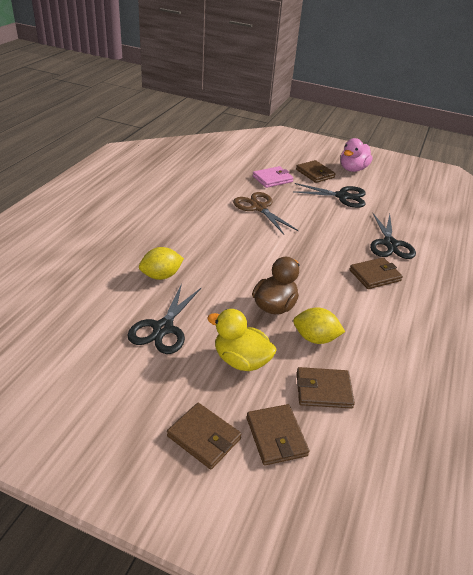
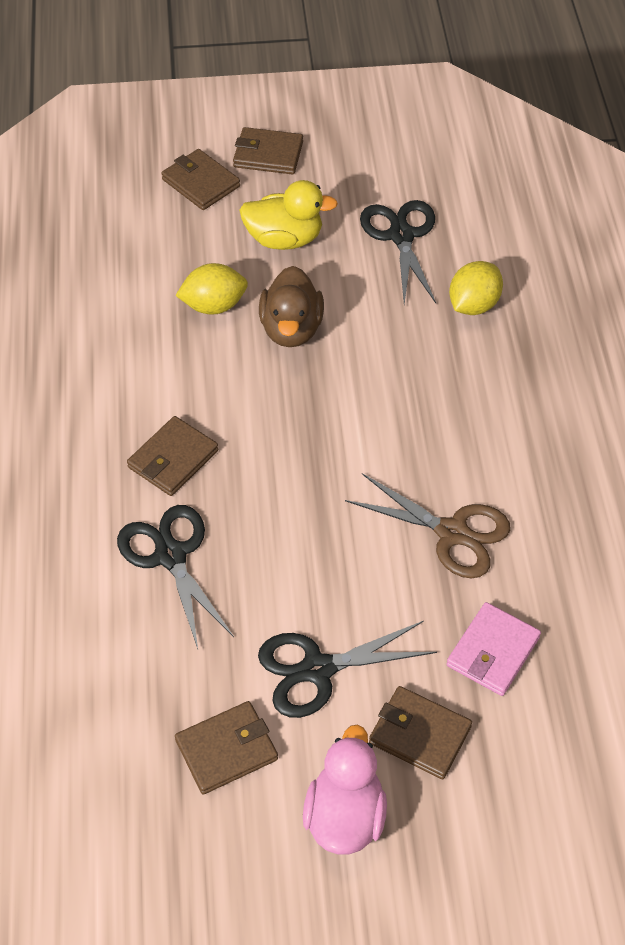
camera: 155 degrees right, 15 degrees up
brown wallet [297,367,355,409] -> brown wallet moved to [175,701,278,795]

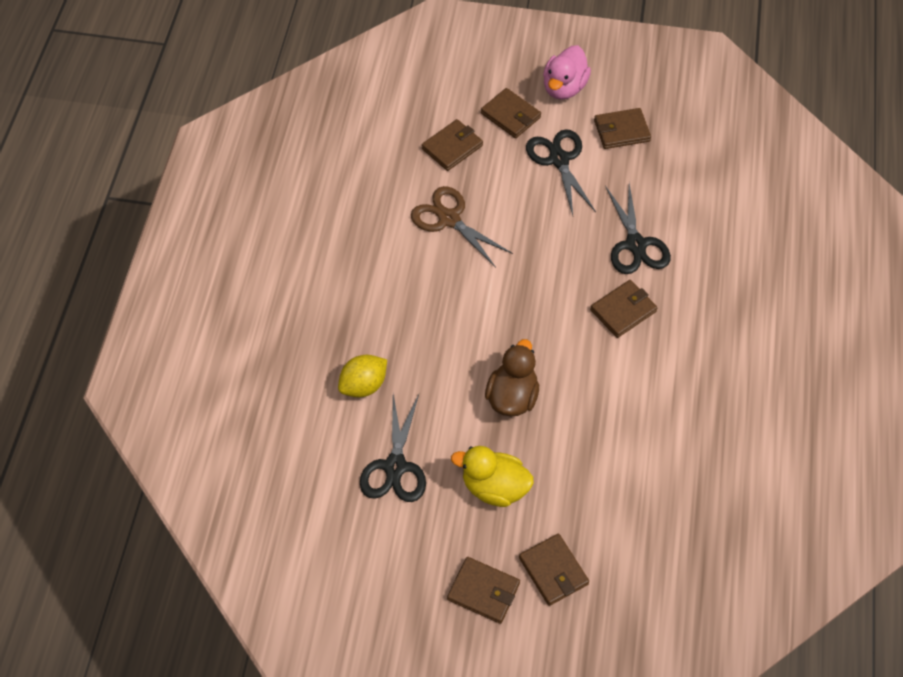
camera: 165 degrees left, 5 degrees up
yellow lemon [175,263,248,315] -> none
black scissors [258,621,437,718] -> black scissors turned 105 degrees counterclockwise [526,129,596,216]
pink wallet [447,602,541,696] -> brown wallet [422,119,483,171]

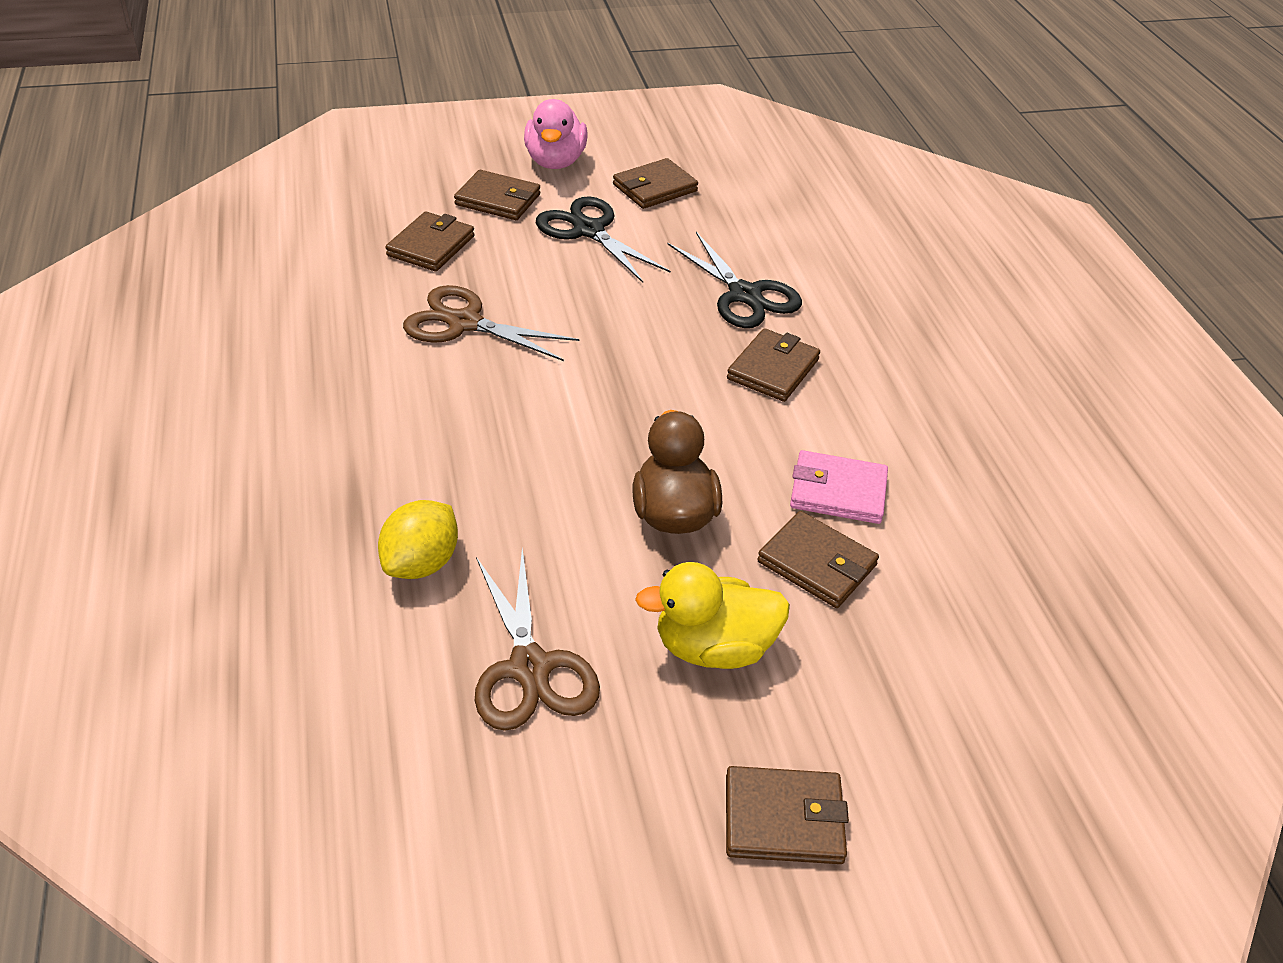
camera: 25 degrees left, 15 degrees down
black scissors [360,394,426,502] -> brown scissors [475,548,600,731]
brown wallet [519,534,589,606] -> brown wallet moved to [757,511,879,608]
none -> pink wallet [790,450,888,524]

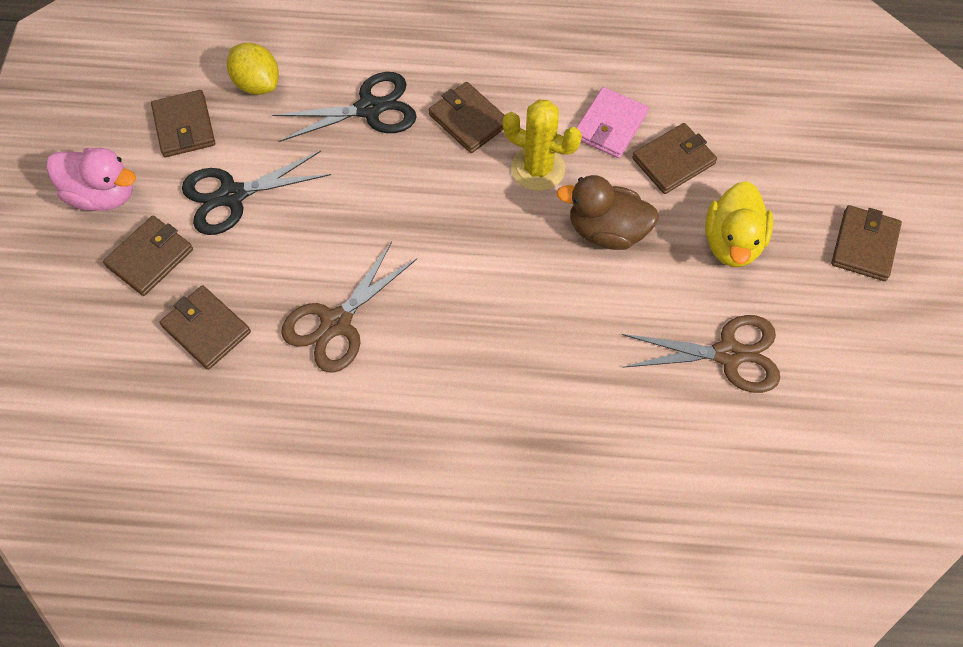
camera: 70 degrees left, 20 degrees up
yellow lemon [378,500,458,579] -> yellow lemon moved to [227,43,279,95]
none -> yellow cactus [503,99,582,191]

